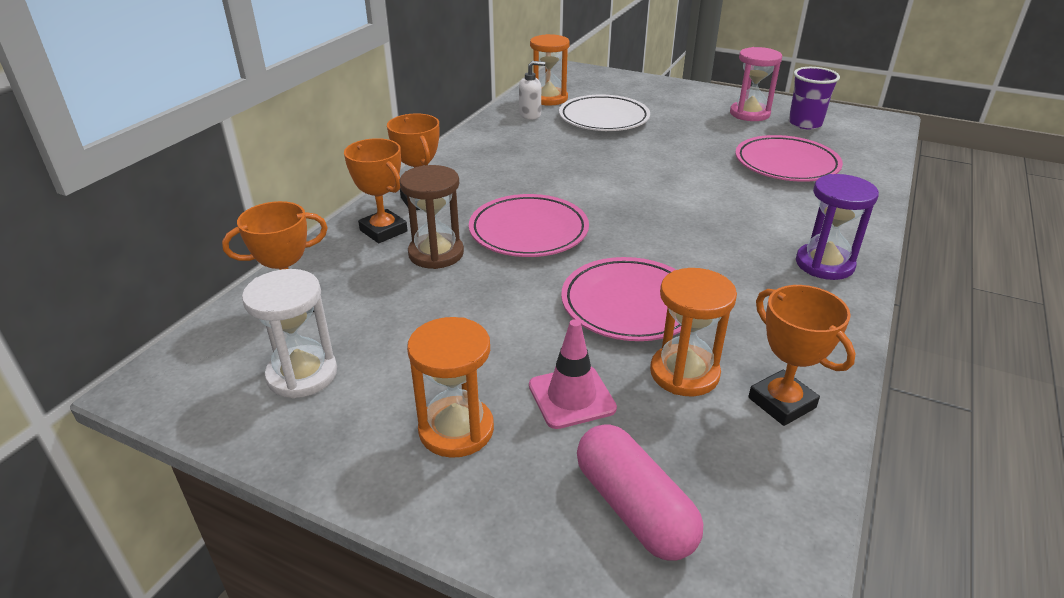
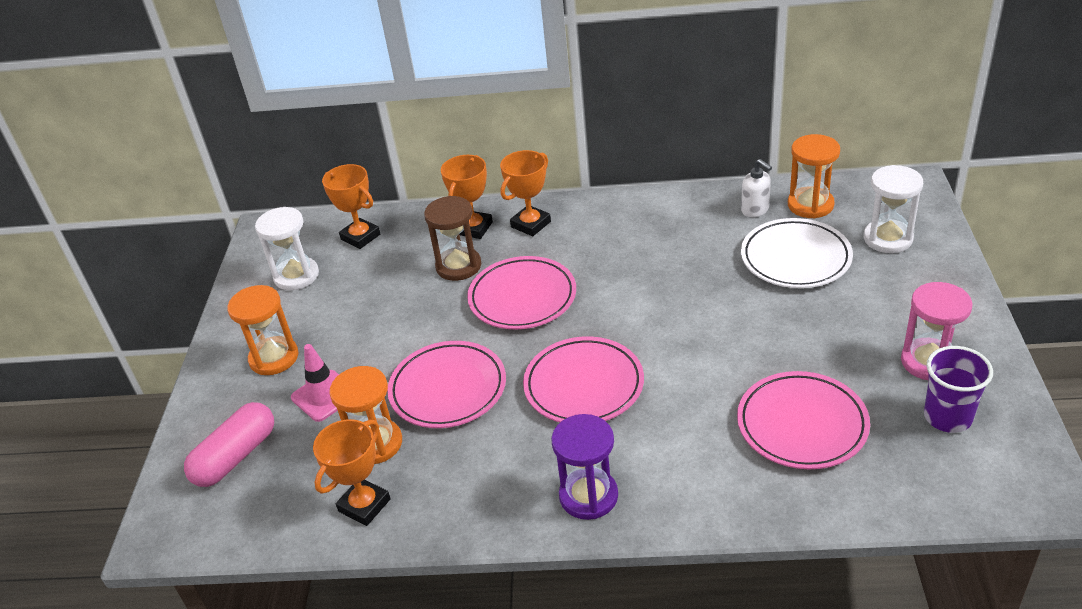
camera: 70 degrees right, 5 degrees up
none -> pink plate [523,336,644,422]
none -> white hourglass [864,165,923,253]

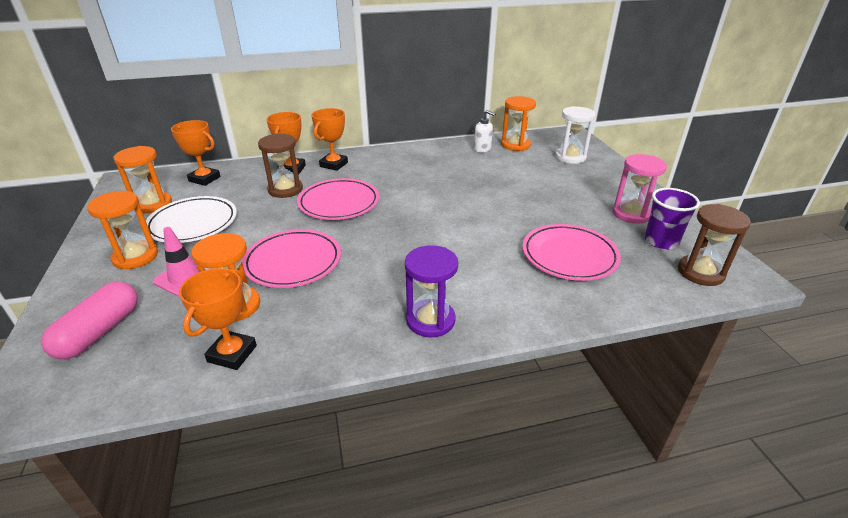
camera: 20 degrees left, 5 degrees down
white hourglass [255,207,319,290] -> orange hourglass [113,146,172,213]
pink plate [523,336,644,422] -> none
white plate [741,218,853,288] -> white plate moved to [146,196,237,243]
none -> brown hourglass [678,204,751,286]

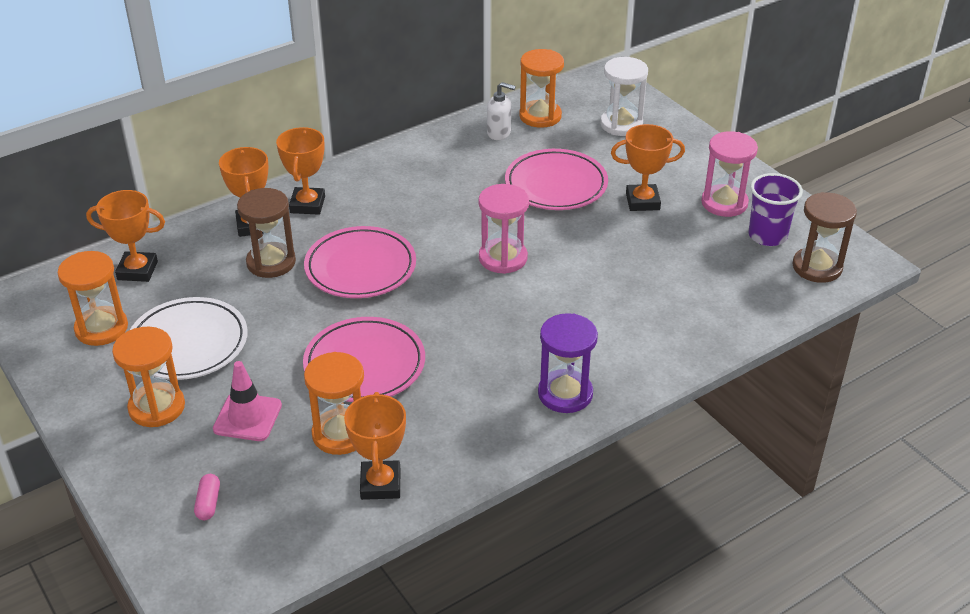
camera: 20 degrees left, 5 degrees up
pink capsule [41,281,138,359] -> pink capsule [194,474,220,520], size x0.47
pink plate [522,224,621,281] -> pink plate moved to [505,149,608,210]
none -> pink hourglass [478,184,529,274]
none -> orange trophy [611,124,685,211]

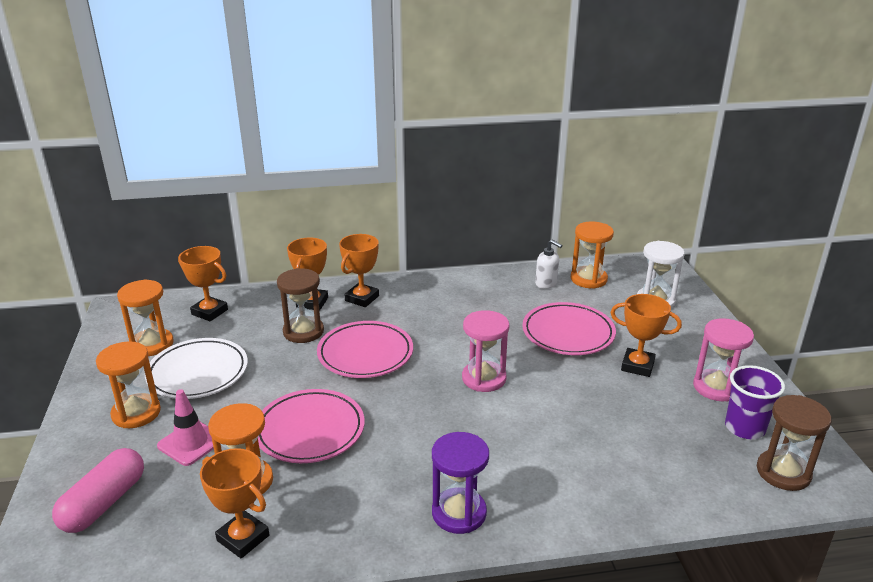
camera: 25 degrees right, 10 degrees down
pink capsule [194,474,220,520] -> pink capsule [52,448,144,533], size x2.14
orange trophy [344,392,406,500] -> orange trophy turned 75 degrees counterclockwise [200,448,269,559]

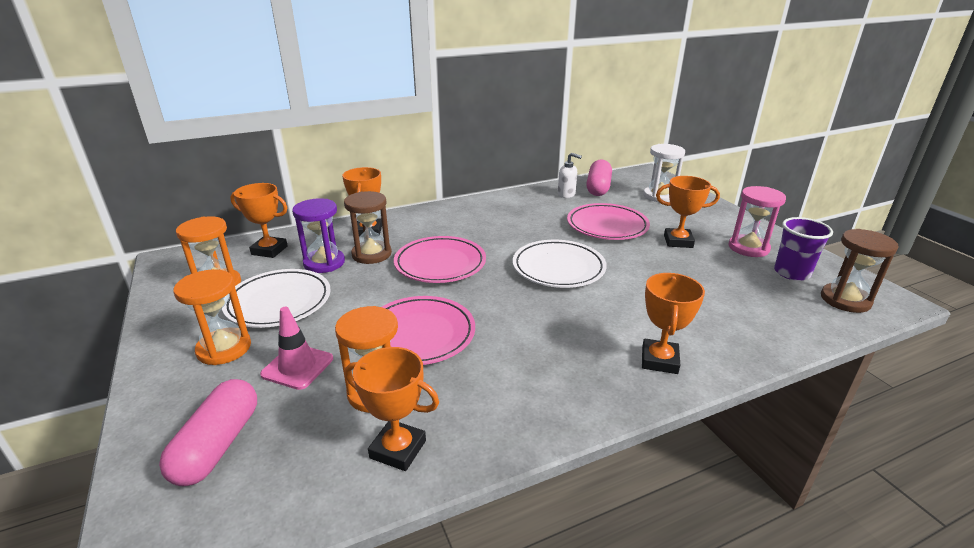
camera: 15 degrees left, 0 degrees up
orange trophy [339,234,379,307] -> orange trophy moved to [642,273,705,374]
purple hourglass [432,432,489,534] -> purple hourglass moved to [292,198,345,273]
pink hourglass [462,310,509,392] -> white plate [513,240,607,288]
orange hourglass [571,222,614,289] -> pink capsule [586,159,612,196]

